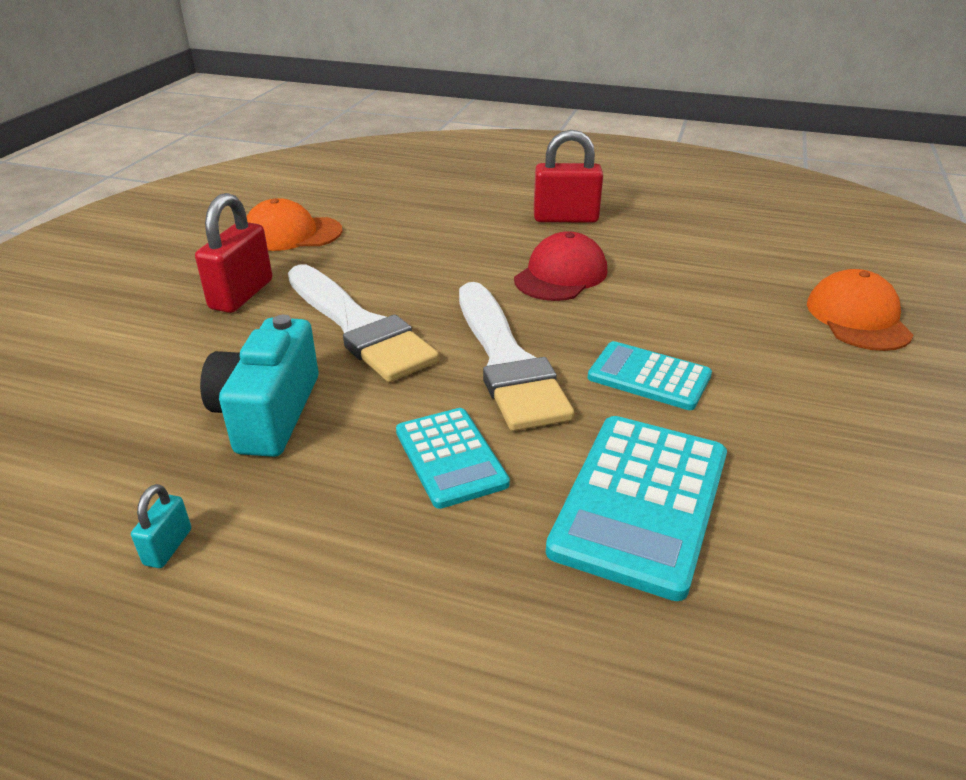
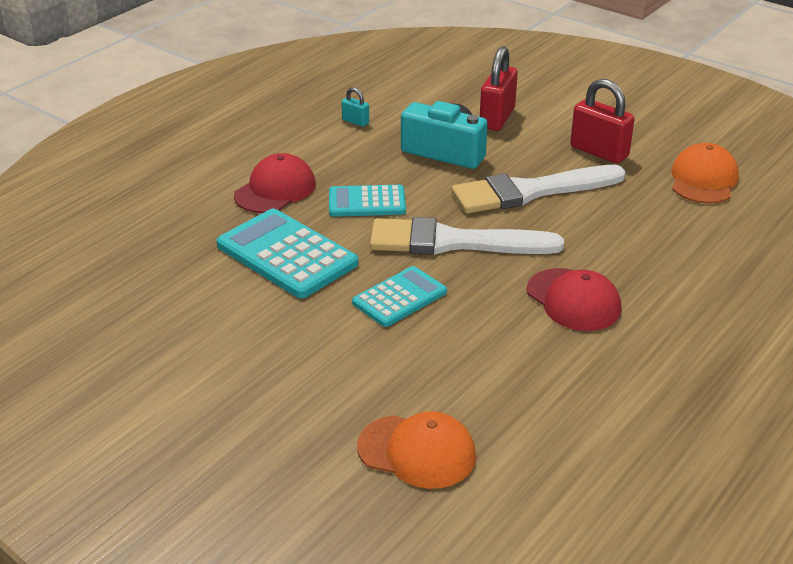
camera: 110 degrees right, 0 degrees up
red padlock [534,130,603,223] -> red padlock moved to [480,46,518,131]
none -> red cap [234,153,316,213]

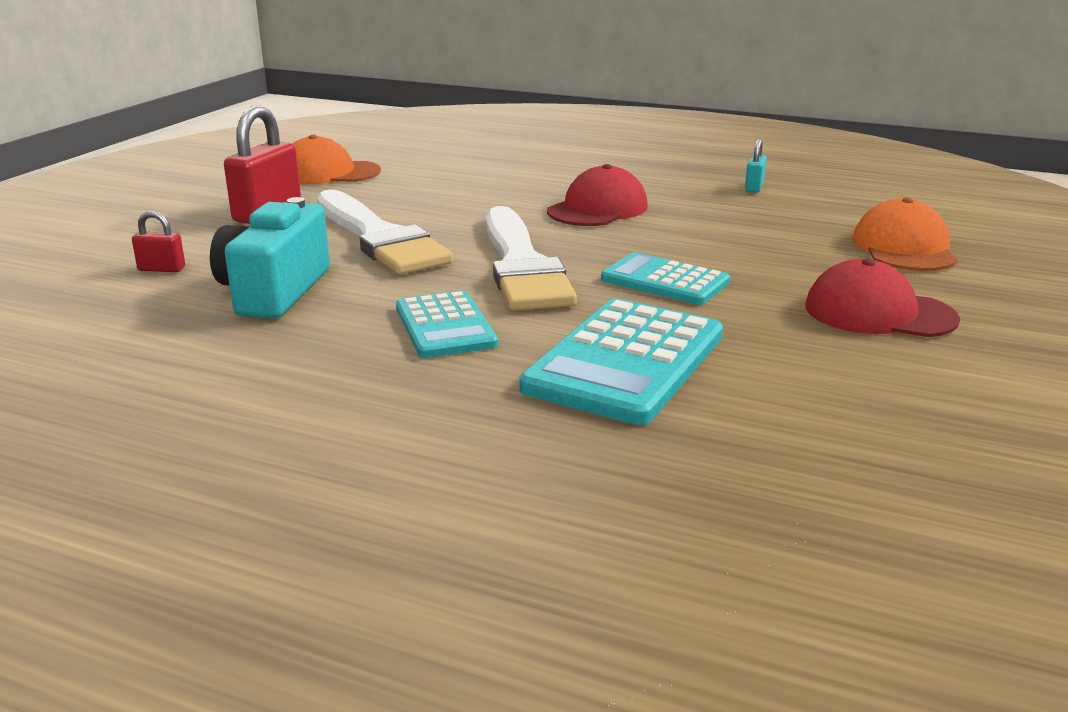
camera: 105 degrees left, 10 degrees down
red cap [234,153,316,213] -> red cap moved to [805,258,960,337]
turquoise padlock [341,87,369,127] -> turquoise padlock moved to [745,139,767,193]
red padlock [480,46,518,131] -> red padlock [132,210,185,272], size x0.50

